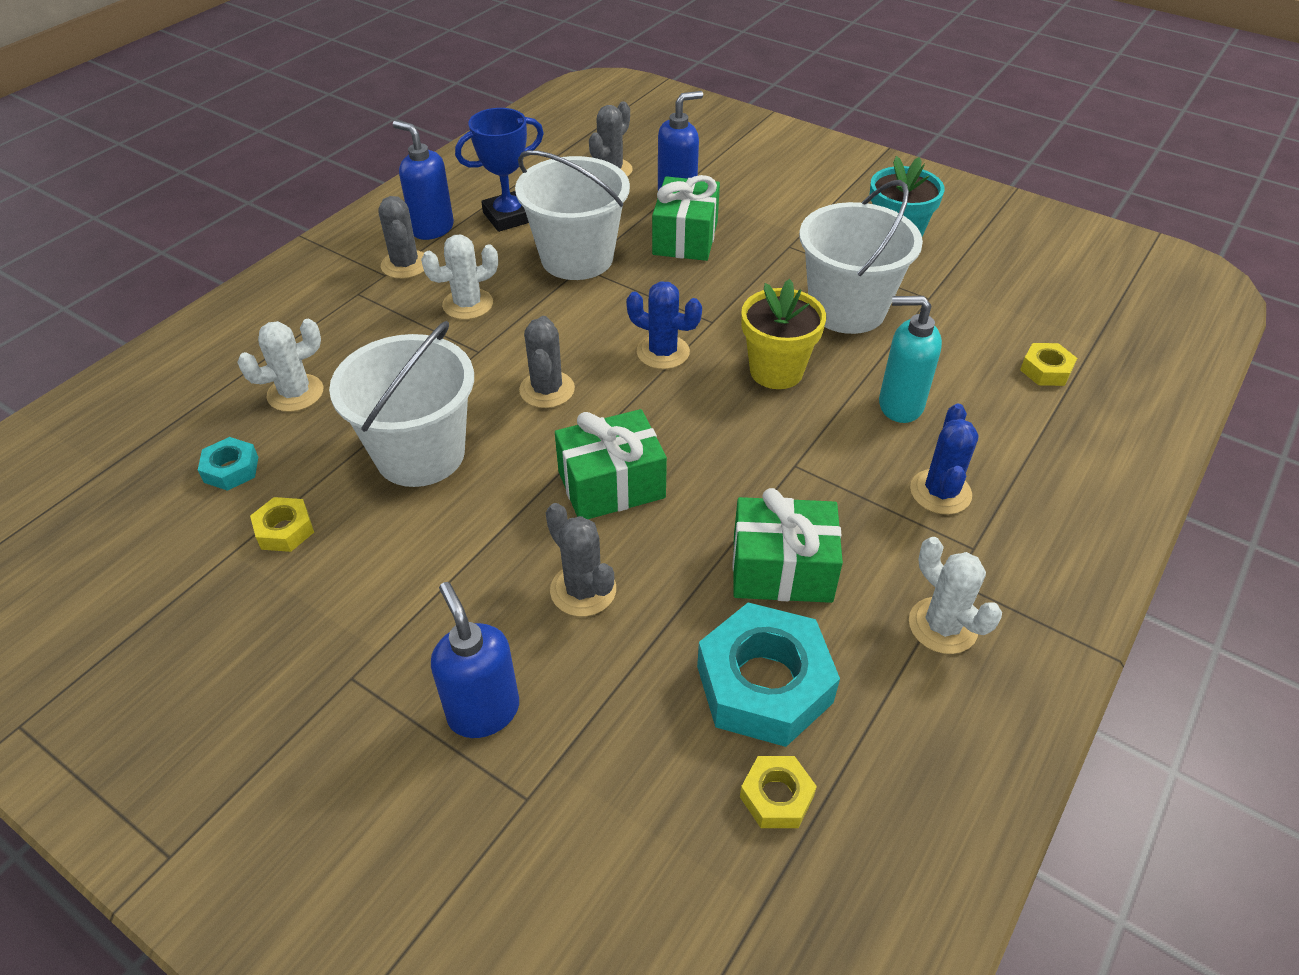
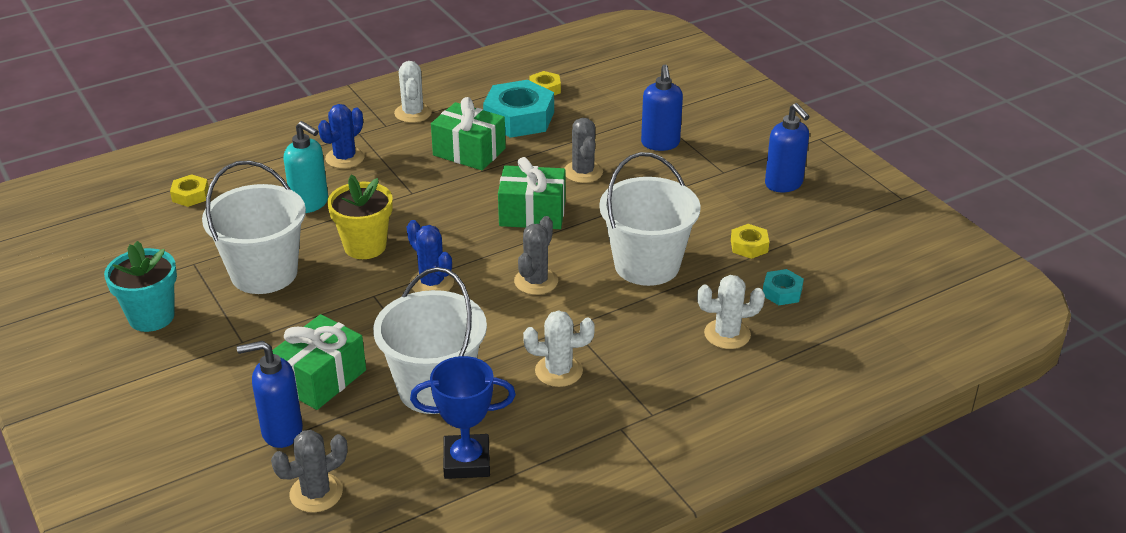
camera: 155 degrees left, 10 degrees down
grey cactus [378,196,424,279] -> none
blue soap dispenser [393,120,454,240] -> blue soap dispenser moved to [765,103,809,192]

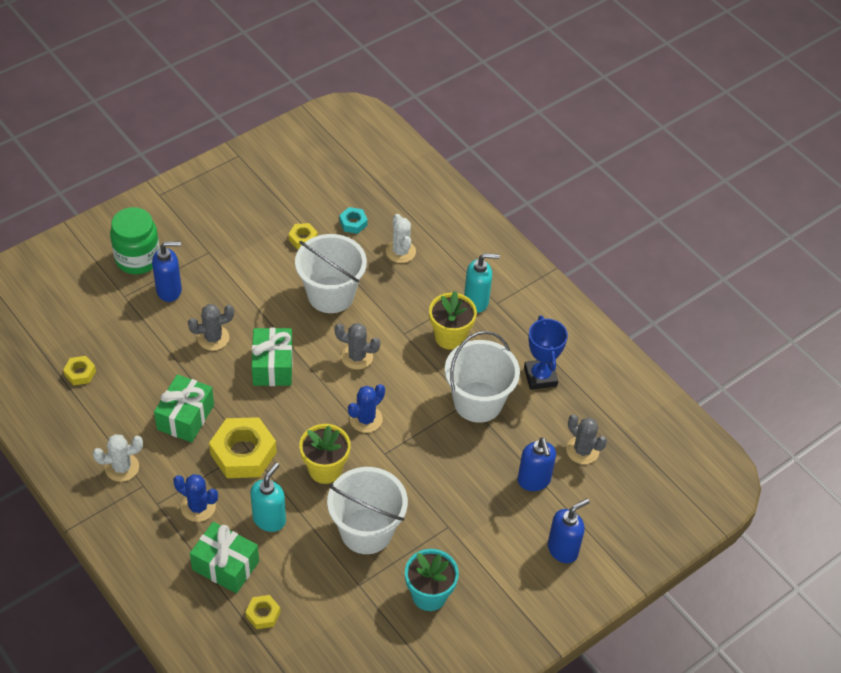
camera: 100 degrees left, 15 degrees up
green gift [272,314,366,410] -> green gift moved to [190,522,259,594]
turquoise nut [483,80,554,138] -> none
white cactus [523,310,595,387] -> yellow flower pot [429,291,477,350]
blue soap dispenser [765,103,809,192] -> blue soap dispenser moved to [548,498,590,563]
none -> green jar [110,207,160,274]
none -> yellow nut [209,417,277,478]
none -> turquoise soap dispenser [464,253,500,313]

